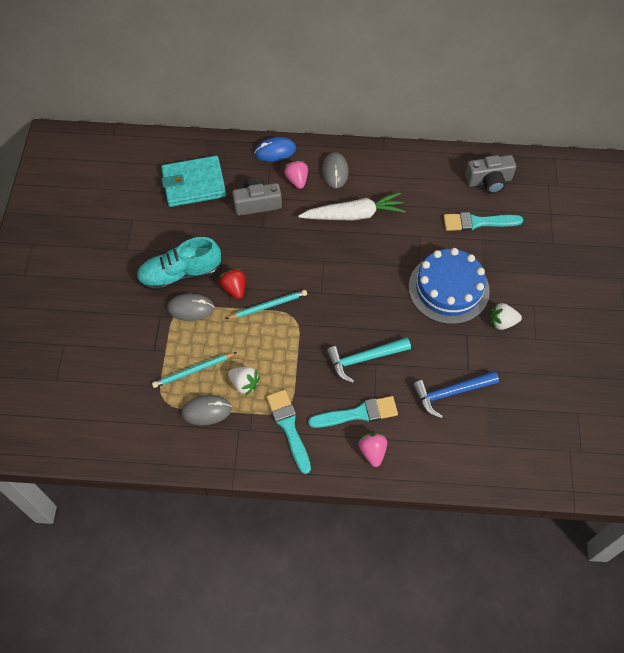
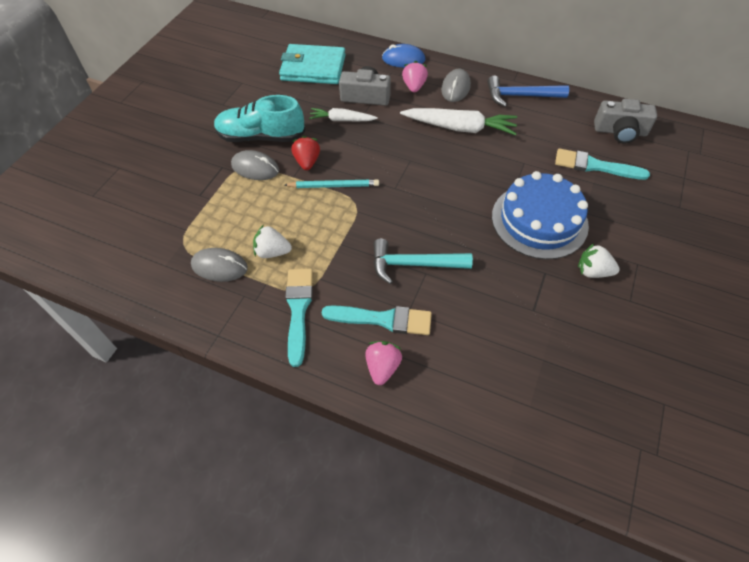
camera: 20 degrees right, 5 degrees down
turquoise pencil [152,352,237,388] -> none
white strawberry [228,367,260,395] -> white strawberry turned 135 degrees clockwise [253,225,292,258]
blue hammer [412,371,499,419] -> blue hammer moved to [487,76,569,107]
none -> white carrot [309,108,378,122]

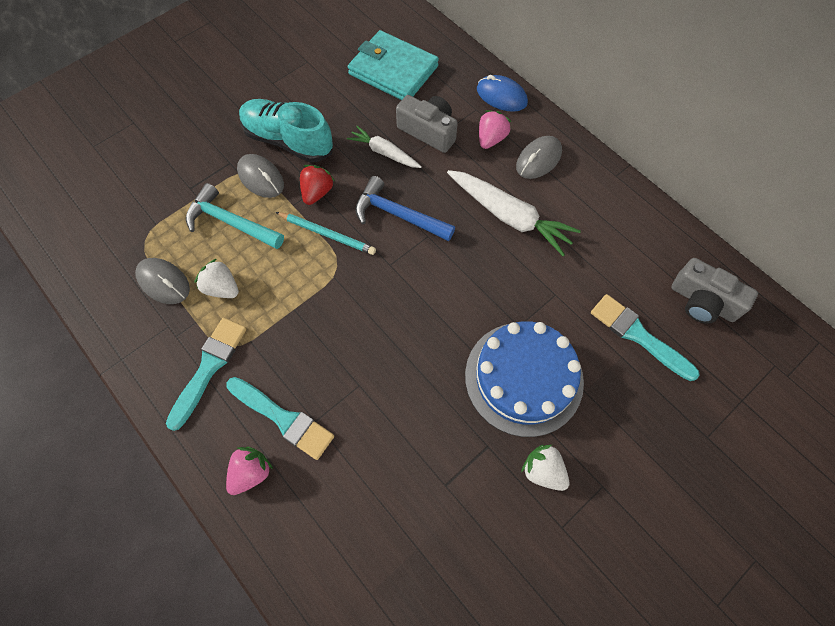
camera: 25 degrees right, 10 degrees up
turquoise hammer [373,239,473,284] -> turquoise hammer moved to [186,183,284,249]
blue hammer [487,76,569,107] -> blue hammer moved to [355,176,455,241]

